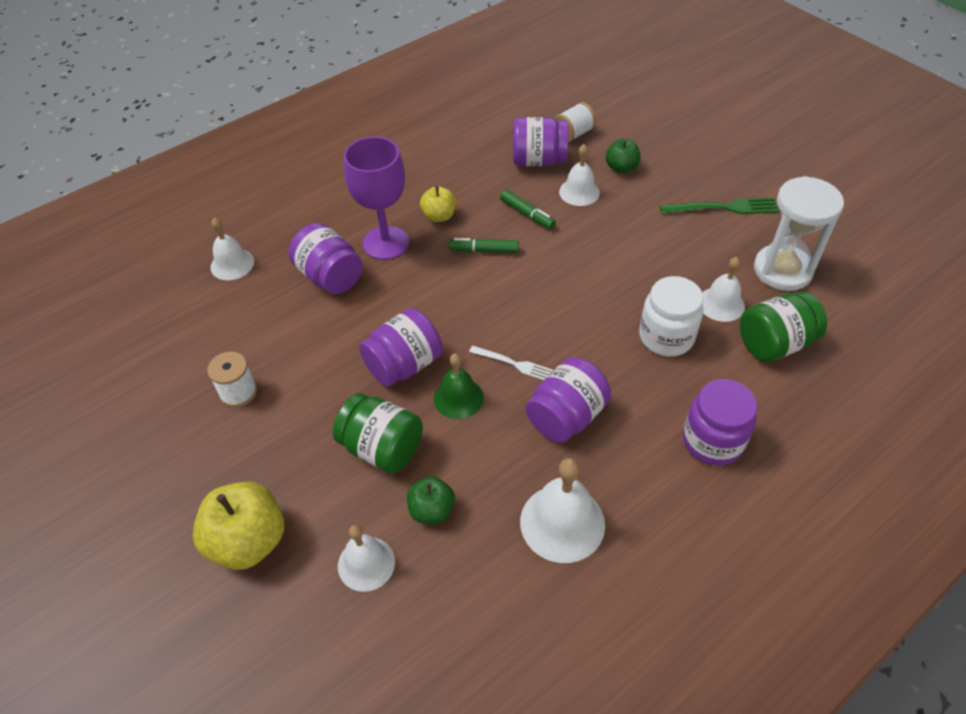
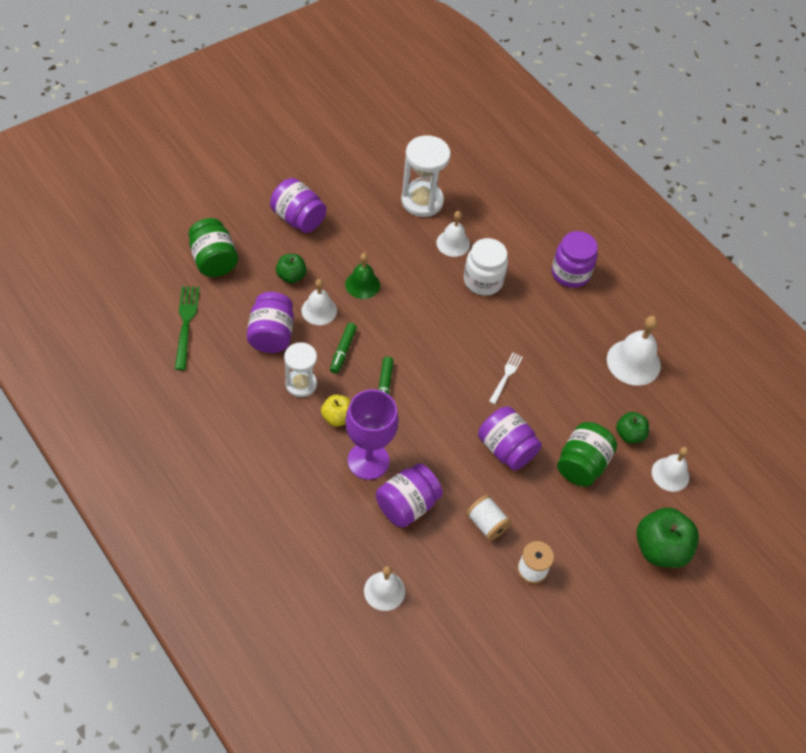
camera: 95 degrees left, 5 degrees up
yellow apple [192,482,284,570] -> green apple [636,507,699,568]
green bell [434,353,484,419] -> green bell moved to [345,253,380,299]
green marker [500,190,556,229] -> green marker turned 150 degrees clockwise [330,323,357,374]
purple jar [525,357,611,443] -> purple jar moved to [270,178,327,233]
white spool [554,102,596,143] -> white spool moved to [466,495,511,541]
green fork [660,197,779,214] -> green fork moved to [175,286,199,370]
green jar [740,292,827,362] -> green jar moved to [188,218,238,277]
none -> white hourglass [284,342,317,397]

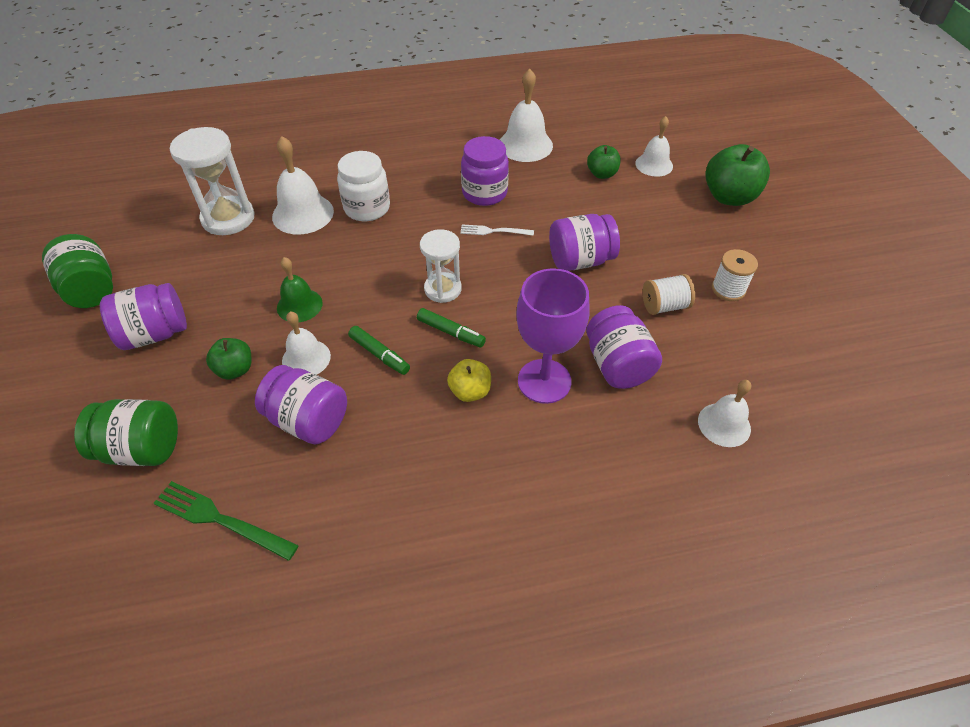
camera: 60 degrees left, 5 degrees down
white hourglass [284,342,317,397] -> white hourglass moved to [420,229,462,303]
white bell [436,211,470,257] -> white bell [272,136,334,235], size x1.52
white fork [489,353,523,404] -> white fork turned 45 degrees counterclockwise [460,224,534,236]
purple jar [552,231,598,288] -> purple jar moved to [461,136,509,206]
green jar [557,422,617,487] -> green jar moved to [42,234,113,308]

